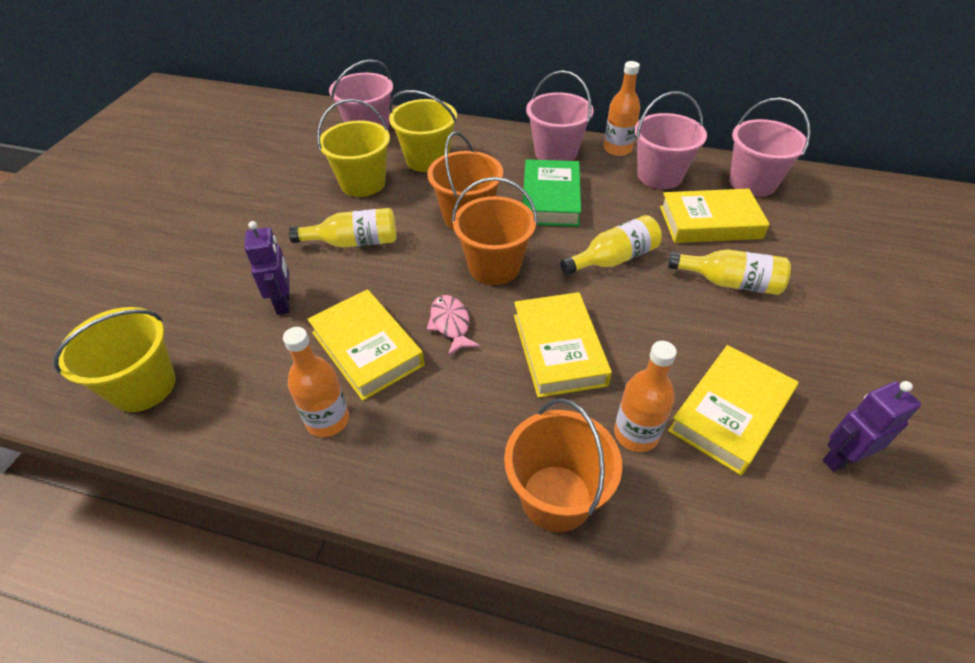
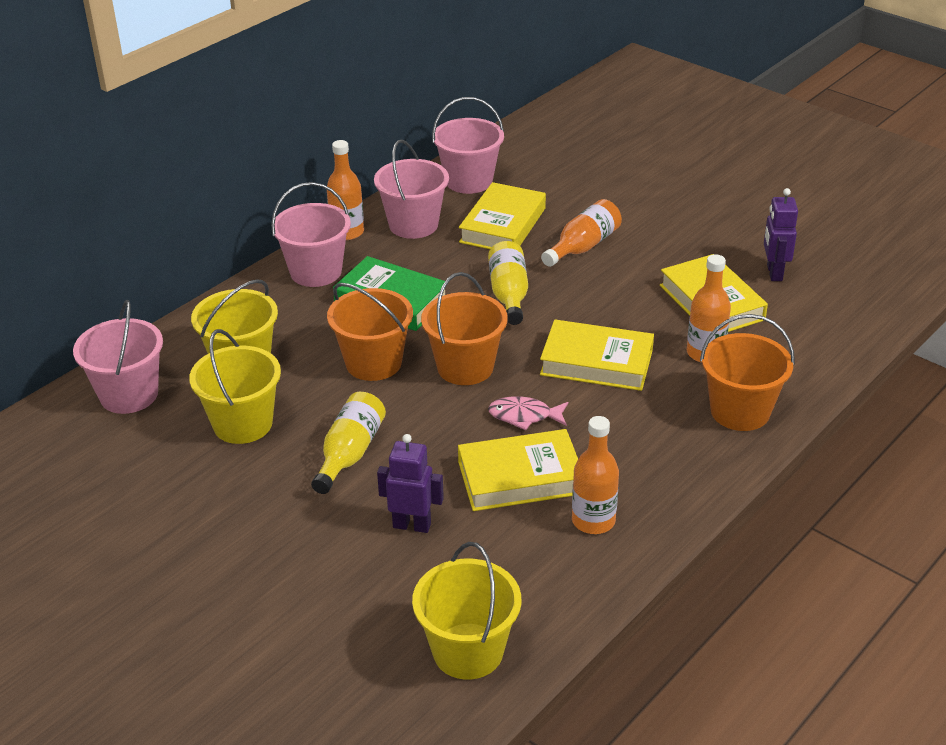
camera: 65 degrees left, 10 degrees down
yellow bottle [668,249,791,295] -> orange bottle [541,199,622,267]

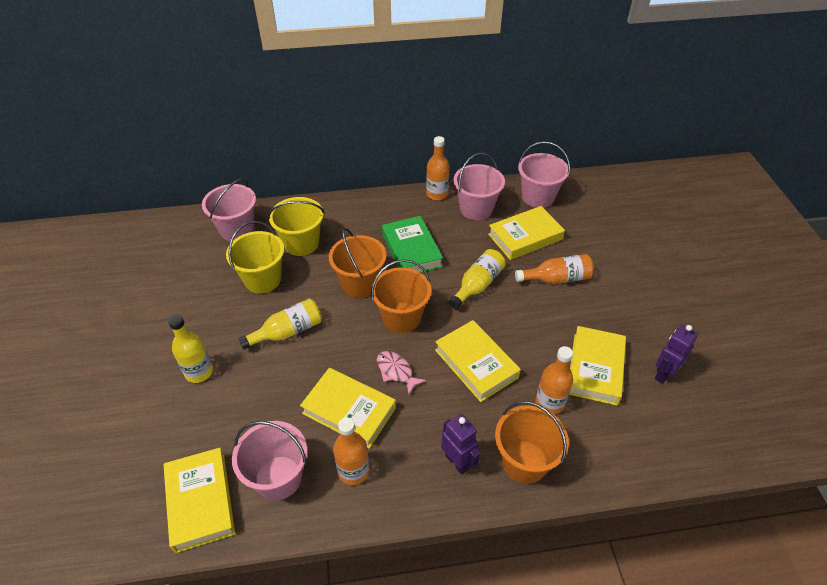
camera: 40 degrees right, 10 degrees up
pink bucket [271,182,351,287] -> pink bucket moved to [232,421,307,500]
purple robot [377,434,444,533] -> purple robot moved to [442,414,480,475]
yellow bucket [412,542,521,680] -> yellow book [164,448,235,553]
none -> yellow bottle [168,315,213,383]

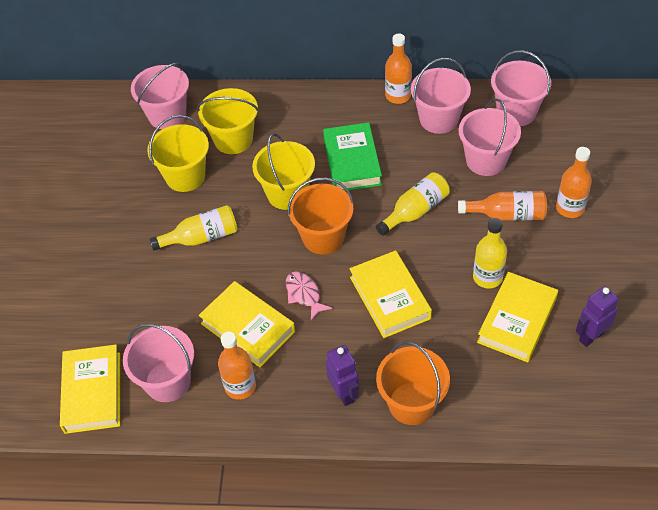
camera: 15 degrees right, 5 degrees up
yellow bottle [168,315,213,383] -> yellow bottle moved to [473,218,507,289]
orange bucket [329,228,386,298] -> yellow bucket [252,133,315,210]
yellow book [488,206,565,260] -> pink bucket [459,99,521,176]
orange bottle [535,346,573,415] -> orange bottle moved to [556,147,592,218]

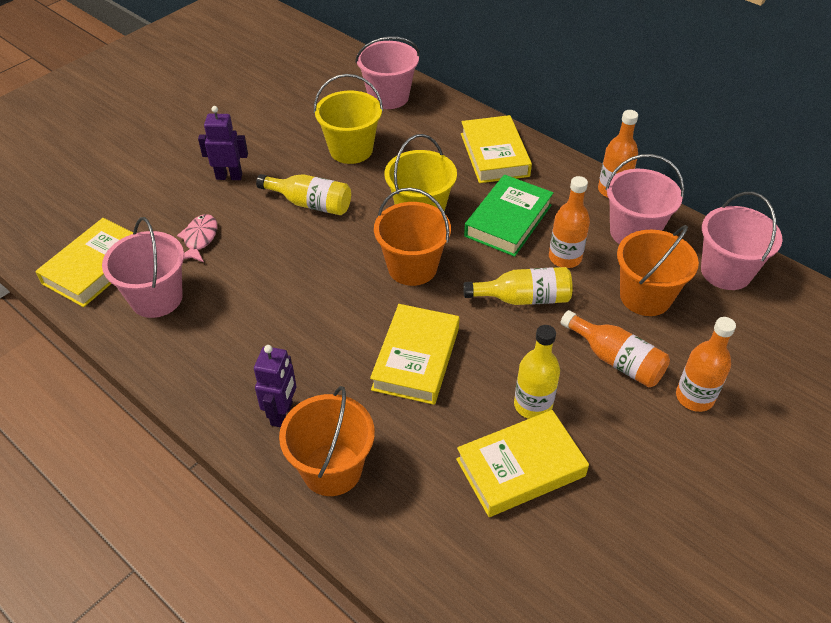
camera: 35 degrees right, 5 degrees down
yellow bucket [197,88,259,154] -> none
yellow book [199,281,295,368] -> yellow book moved to [461,115,532,183]
orange bottle [218,332,256,400] -> orange bottle moved to [549,176,590,268]
pink fish [286,272,333,320] -> pink fish moved to [177,214,217,262]
pink bucket [459,99,521,176] -> orange bucket [617,225,699,316]
purple robot [576,286,619,347] -> purple robot moved to [198,106,248,180]

